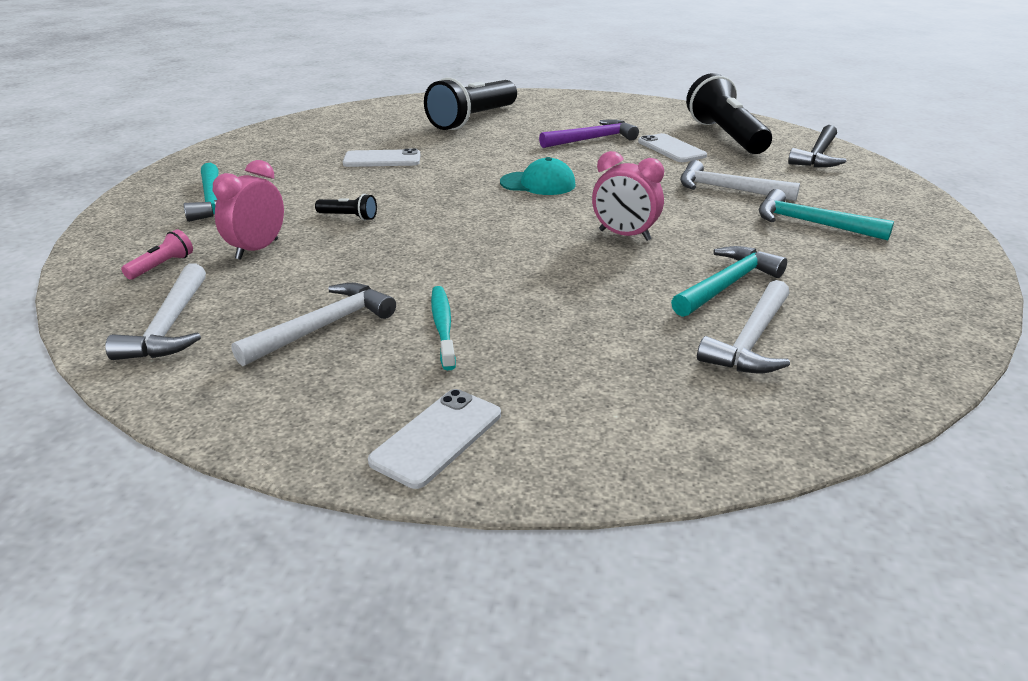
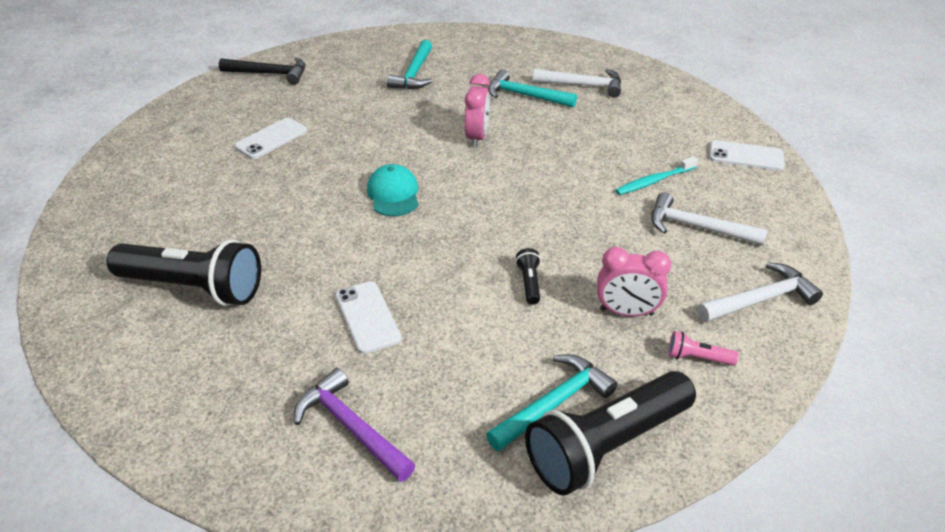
camera: 110 degrees left, 10 degrees up
purple hammer [539,119,639,148] -> purple hammer moved to [294,368,415,482]
white hammer [680,160,800,201] -> none
black flashlight [686,73,772,154] -> black flashlight moved to [525,371,696,496]

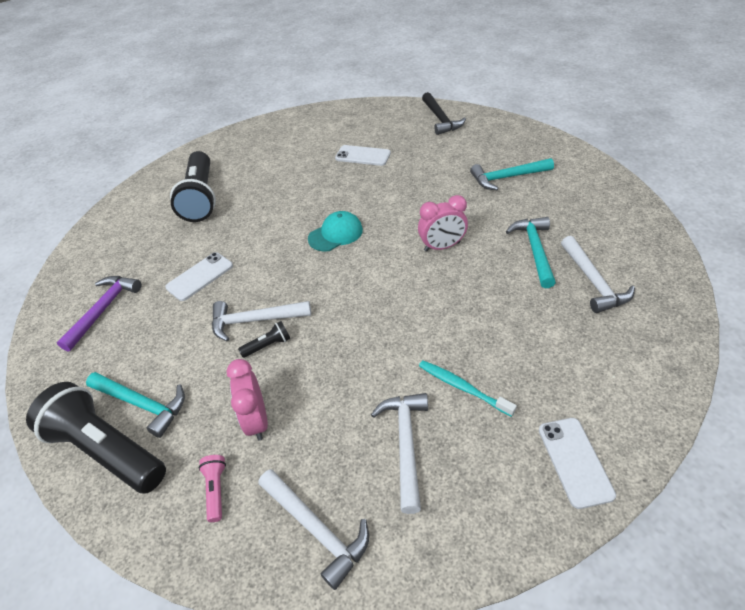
camera: 70 degrees right, 5 degrees up
none -> white hammer [212,301,311,342]

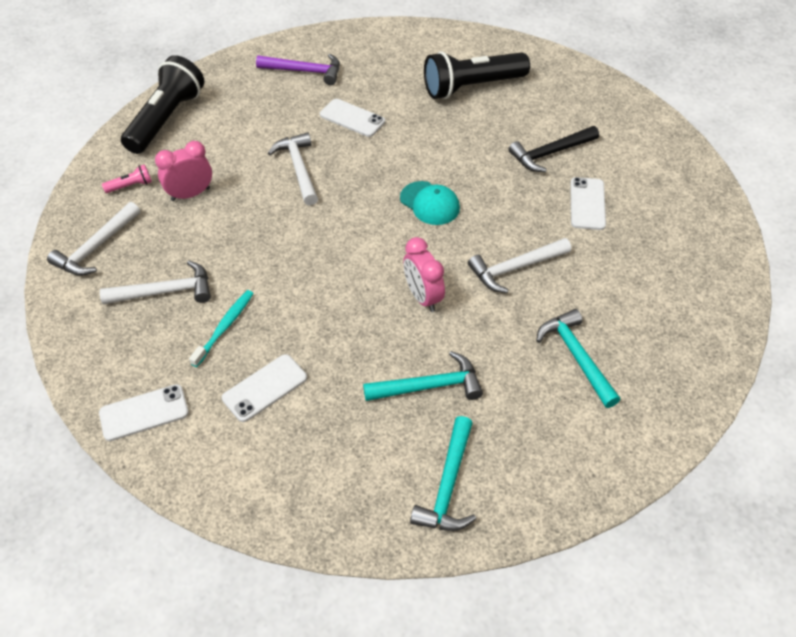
camera: 75 degrees right, 5 degrees up
turquoise hammer [86,372,185,438] -> turquoise hammer moved to [410,416,476,531]
black flashlight [238,321,290,358] -> none
black hammer [422,92,466,135] -> black hammer moved to [508,126,599,172]
white hammer [561,236,635,313] -> white hammer moved to [468,238,571,293]
none -> white phone [222,354,307,422]

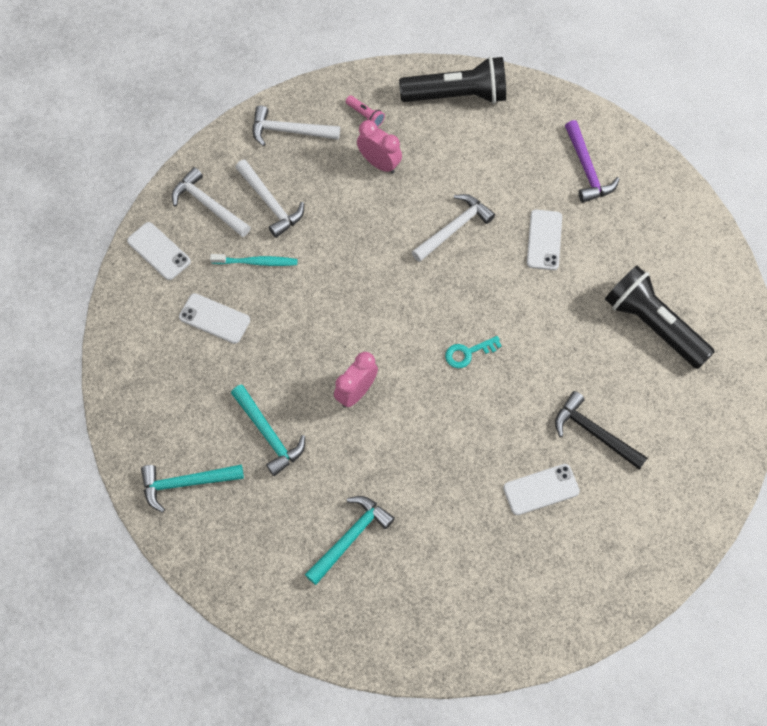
camera: 65 degrees right, 15 degrees up
turquoise cap [400,181,460,225] -> turquoise key [445,336,502,368]
white hammer [468,238,571,293] -> white hammer moved to [172,167,251,237]

